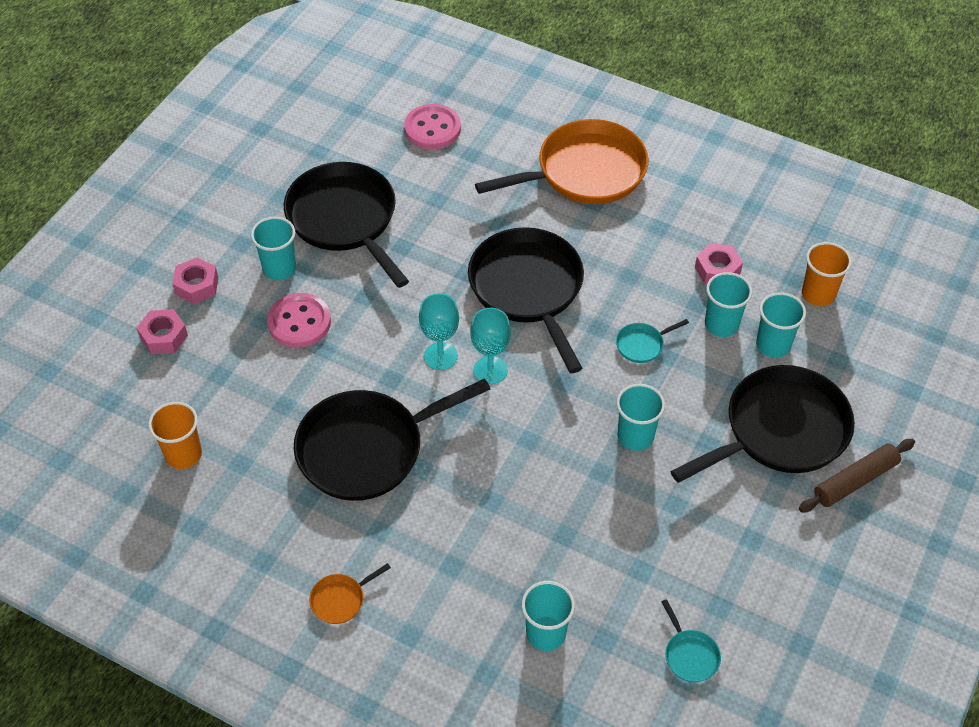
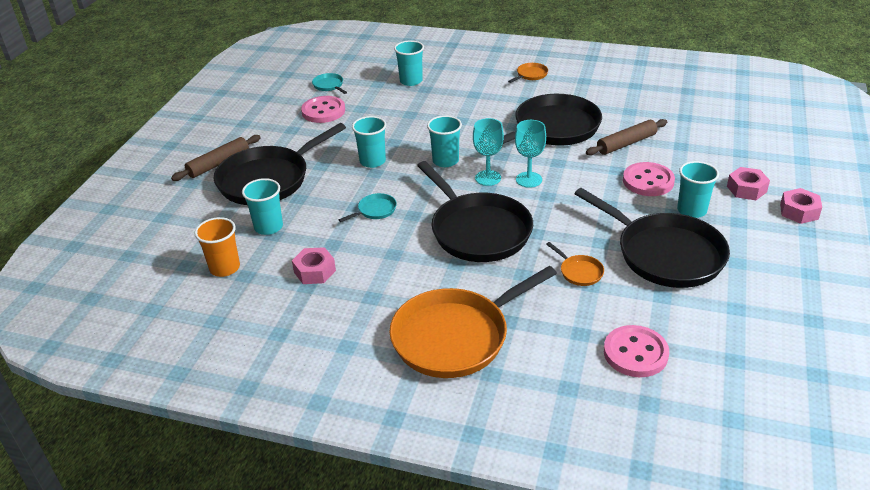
camera: 170 degrees right, 15 degrees down
pink nut [137,309,188,355] -> pink nut moved to [780,188,822,224]
orange cup [148,402,202,469] -> none
turquoise cup [705,272,752,337] -> turquoise cup moved to [427,115,462,167]
none -> pink button [301,96,345,123]
none -> orange pan [546,242,604,286]
none -> brown rolling pin [586,119,667,156]

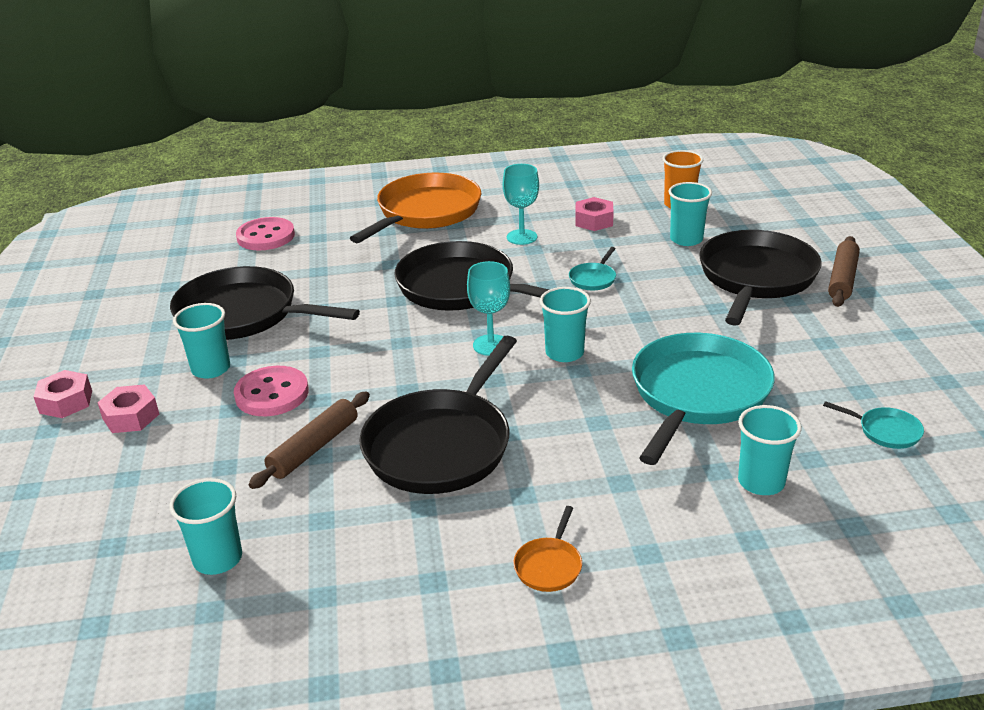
camera: 155 degrees right, 5 degrees down
pink button [301,96,345,123] -> none
turquoise cup [352,116,386,168] -> turquoise cup moved to [170,478,242,575]
turquoise goblet [515,120,546,188] -> turquoise goblet moved to [503,164,539,245]
orange pan [546,242,604,286] -> none
none -> turquoise pan [632,333,775,465]

